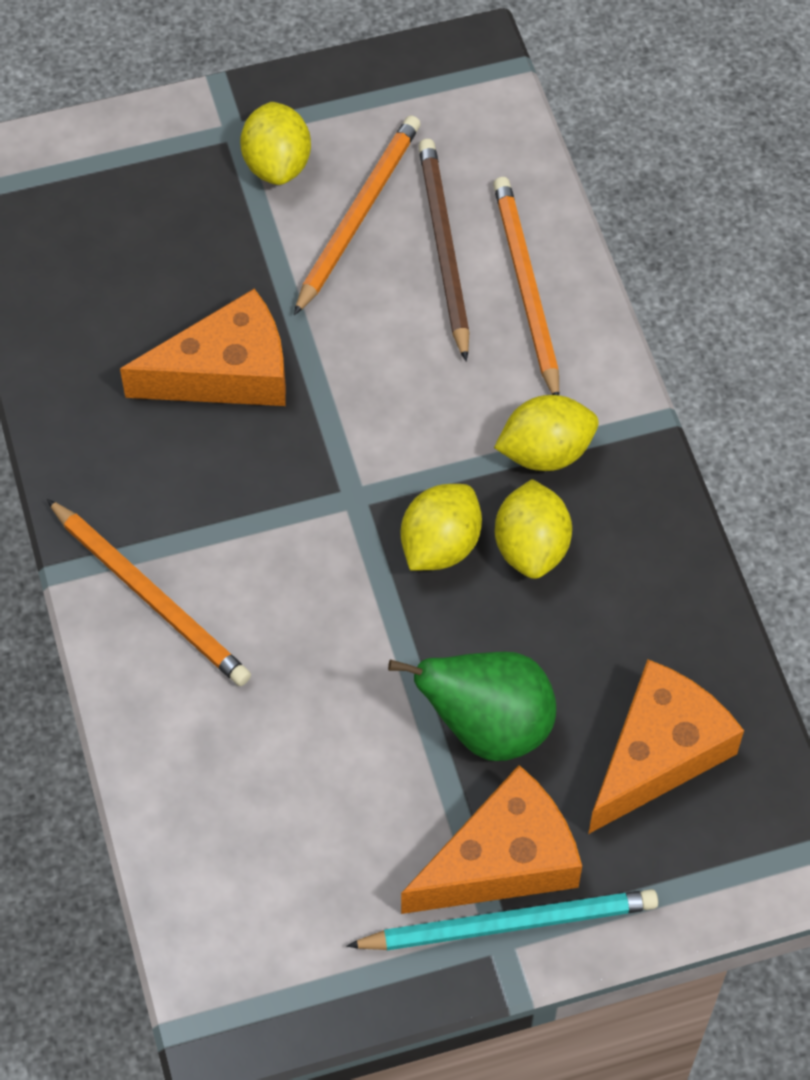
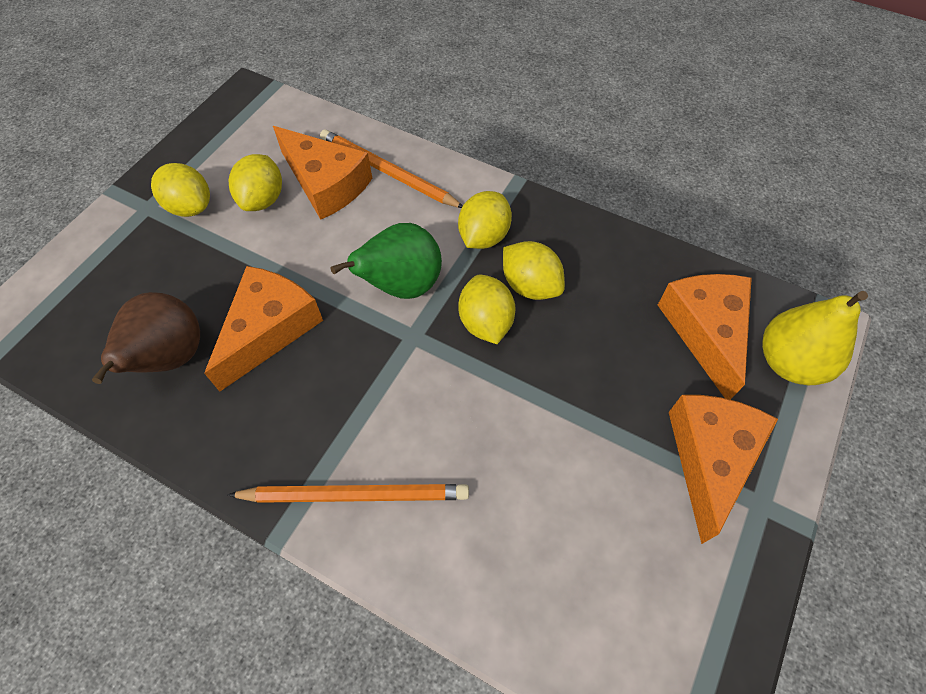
camera: 45 degrees left, 0 degrees up
orange pencil [294,115,421,315] -> yellow lemon [229,154,282,211]
turquoise pencil [346,889,658,950] -> none
green pear [388,652,556,761] -> green pear moved to [330,223,442,299]
brown pencil [418,139,470,361] -> orange cheese [273,126,372,220]
none -> brown pear [92,292,200,384]
none -> yellow pear [762,291,868,385]

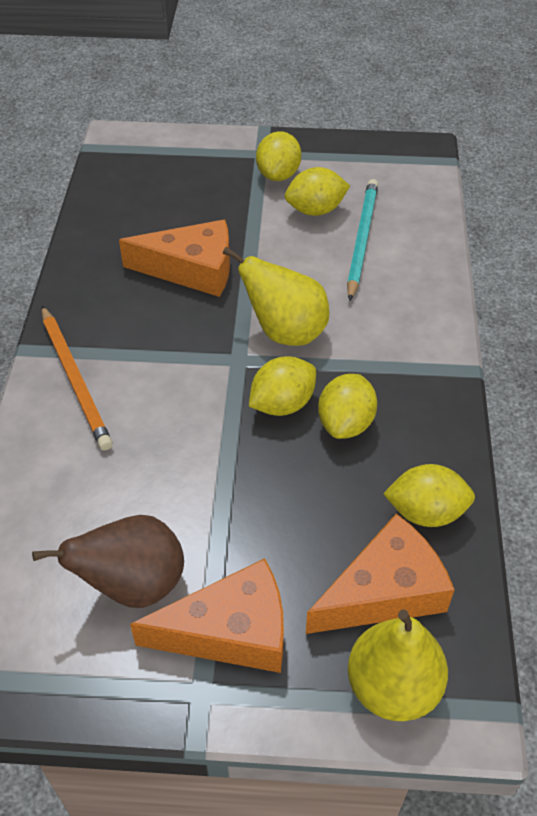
camera: 65 degrees right, 10 degrees down
brown pear [92,292,200,384] -> brown pear moved to [32,515,184,608]
orange cheese [273,126,372,220] -> turquoise pencil [347,179,378,301]
orange pencil [320,129,463,208] -> none
green pear [330,223,442,299] -> yellow pear [223,247,329,346]
yellow lemon [458,191,512,249] -> yellow lemon moved to [383,464,475,527]

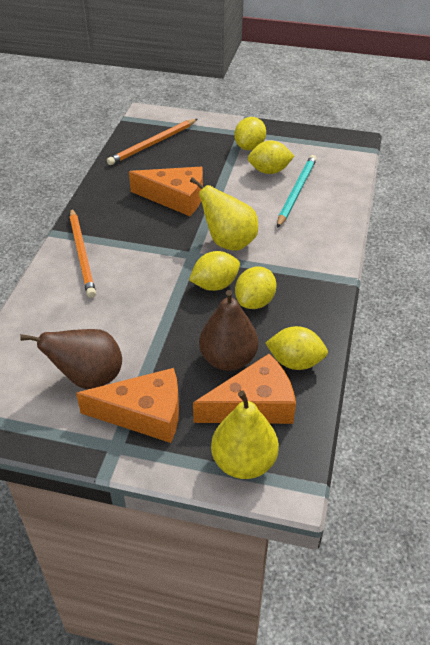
camera: 10 degrees right, 5 degrees down
none -> orange pencil [107,119,197,165]
none -> brown pear [199,290,258,371]

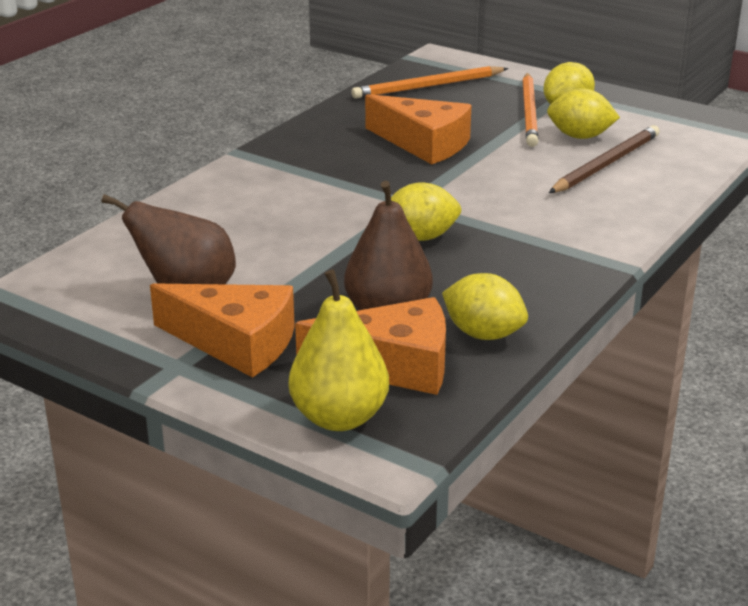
camera: 20 degrees right, 15 degrees down
orange pencil [70,208,96,298] -> orange pencil moved to [522,73,538,147]
yellow pear [190,177,258,251] -> none
yellow lemon [235,267,277,309] -> none
turquoise pencil [277,155,317,228] -> brown pencil [549,125,660,193]

